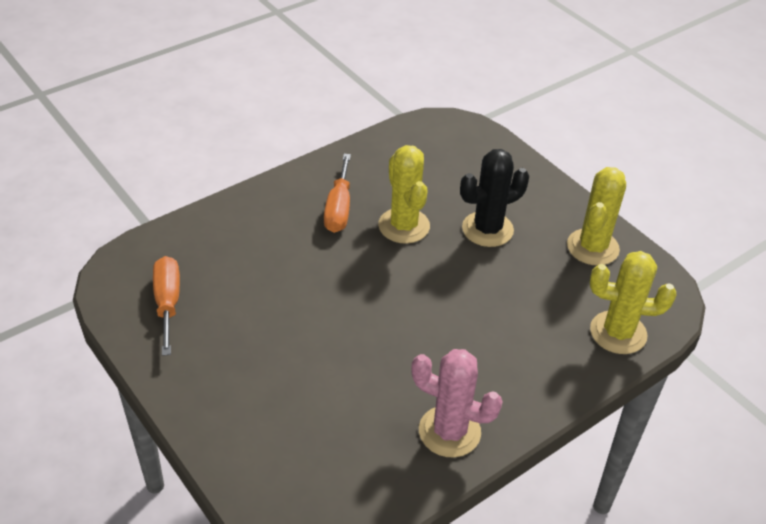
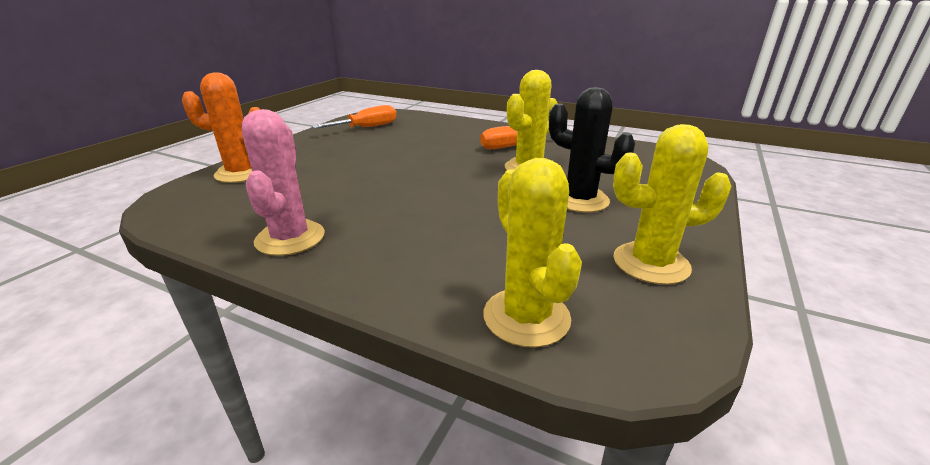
camera: 65 degrees right, 15 degrees down
none -> orange cactus [182,72,260,183]

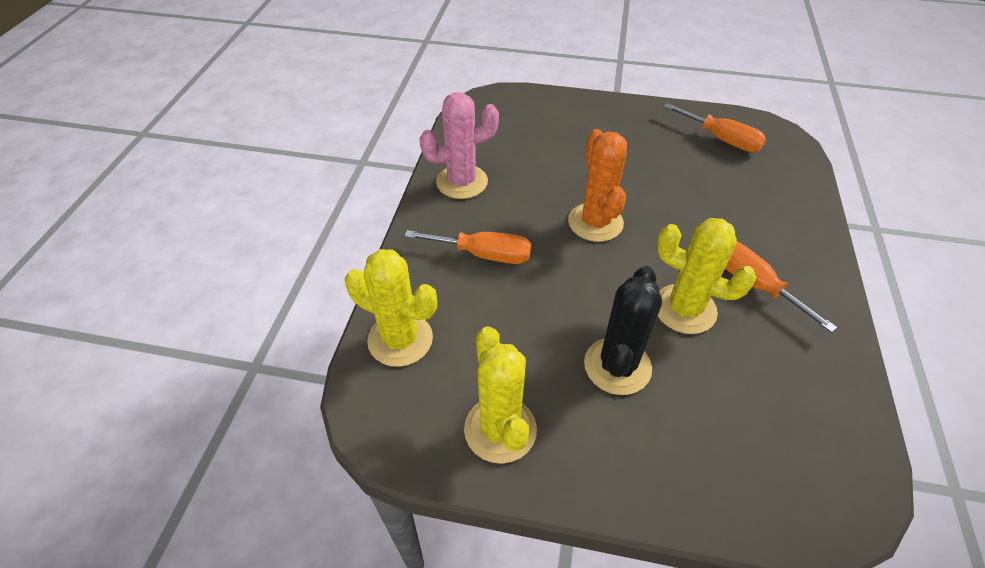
camera: 75 degrees right, 20 degrees up
orange cactus [182,72,260,183] -> orange cactus moved to [568,129,627,242]
yellow cactus [483,158,582,348] -> yellow cactus turned 60 degrees clockwise [345,249,437,367]
none -> orange screwdriver [405,230,532,264]

